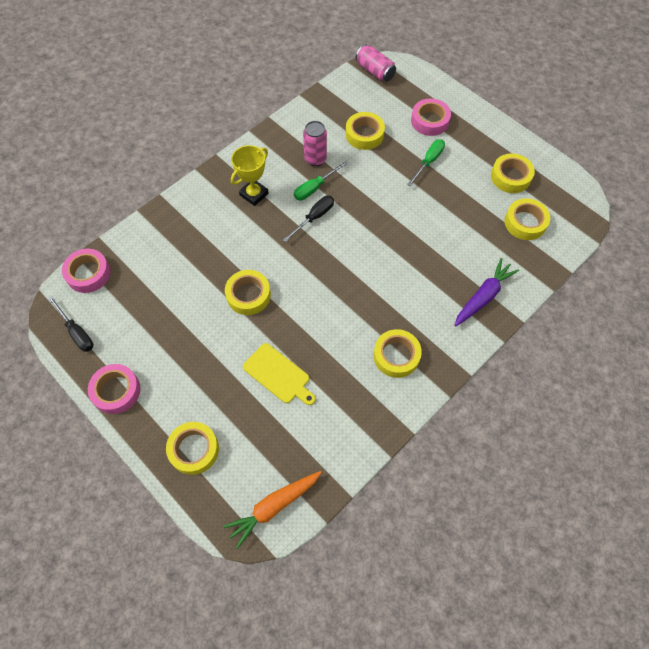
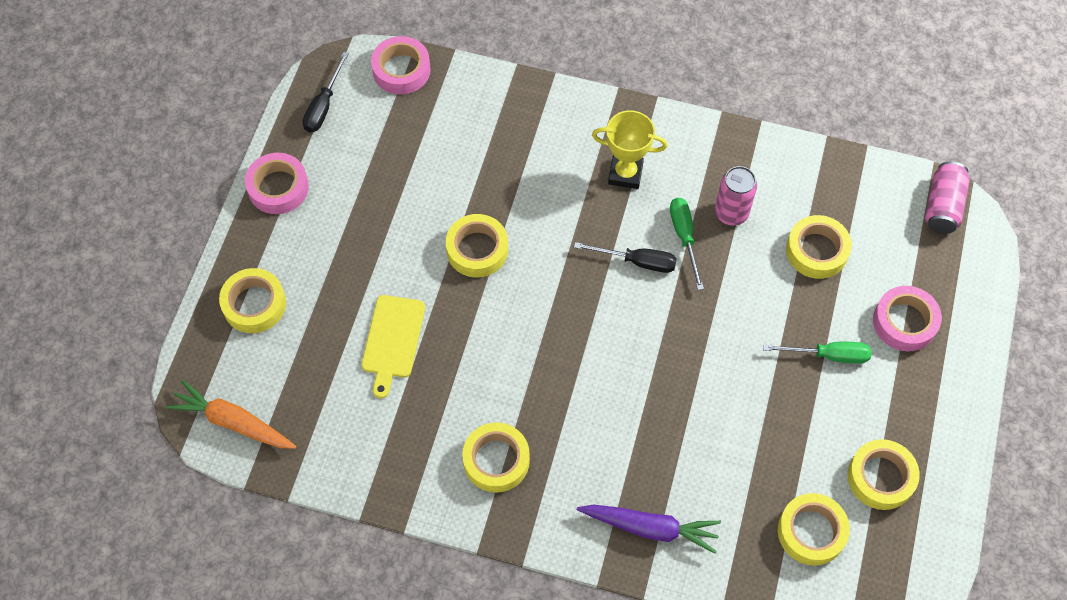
camera: 60 degrees right, 0 degrees up
green screwdriver [294,161,348,200] -> green screwdriver turned 60 degrees clockwise [670,198,704,290]

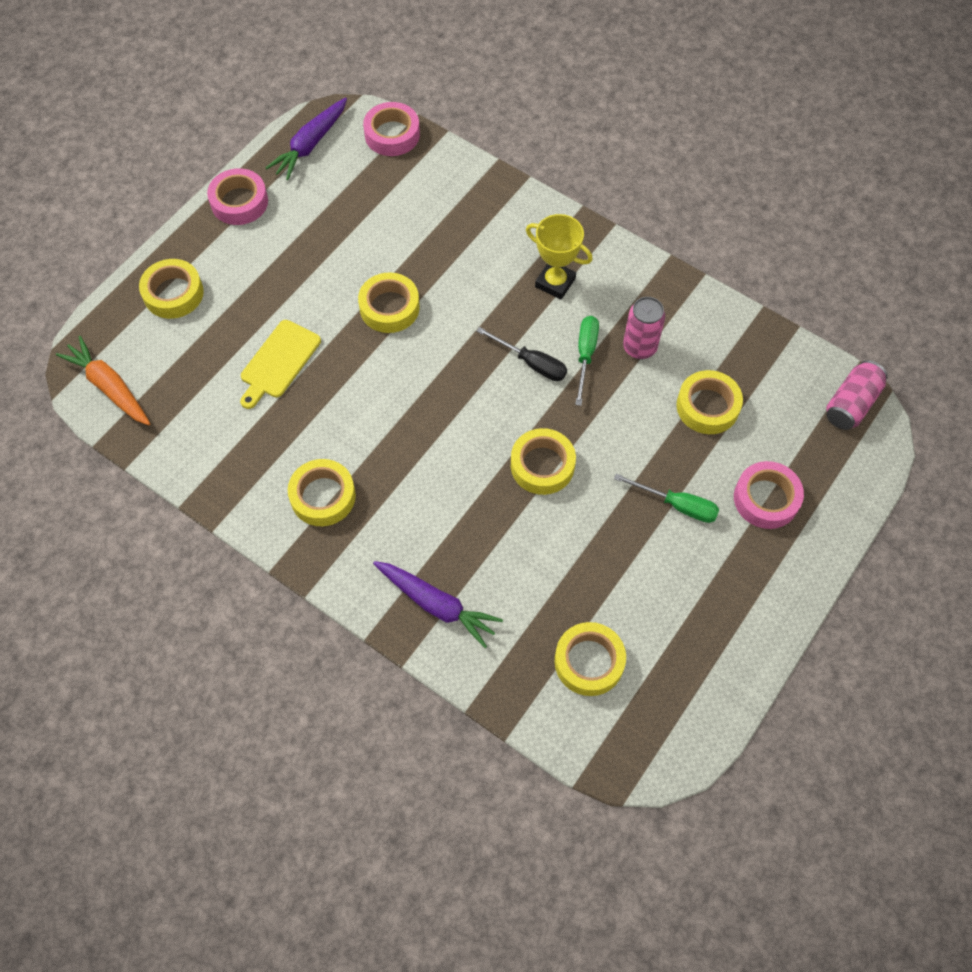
camera: 20 degrees right, 0 degrees up
black screwdriver [303,52,349,132] -> purple carrot [266,97,347,180]
yellow tape [848,439,920,510] -> yellow tape moved to [511,428,576,495]

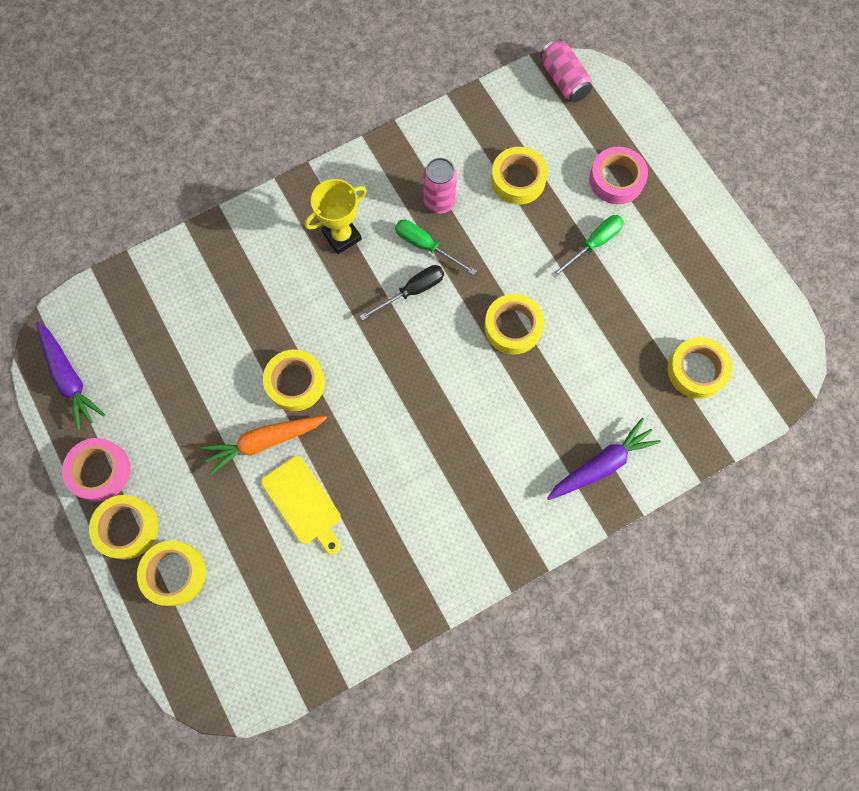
camera: 65 degrees left, 10 degrees up
orange carrot [56,336,150,425] -> orange carrot moved to [201,416,327,475]
yellow tape [288,459,356,526] -> yellow tape moved to [89,495,158,560]
pink tape [363,102,420,156] -> none

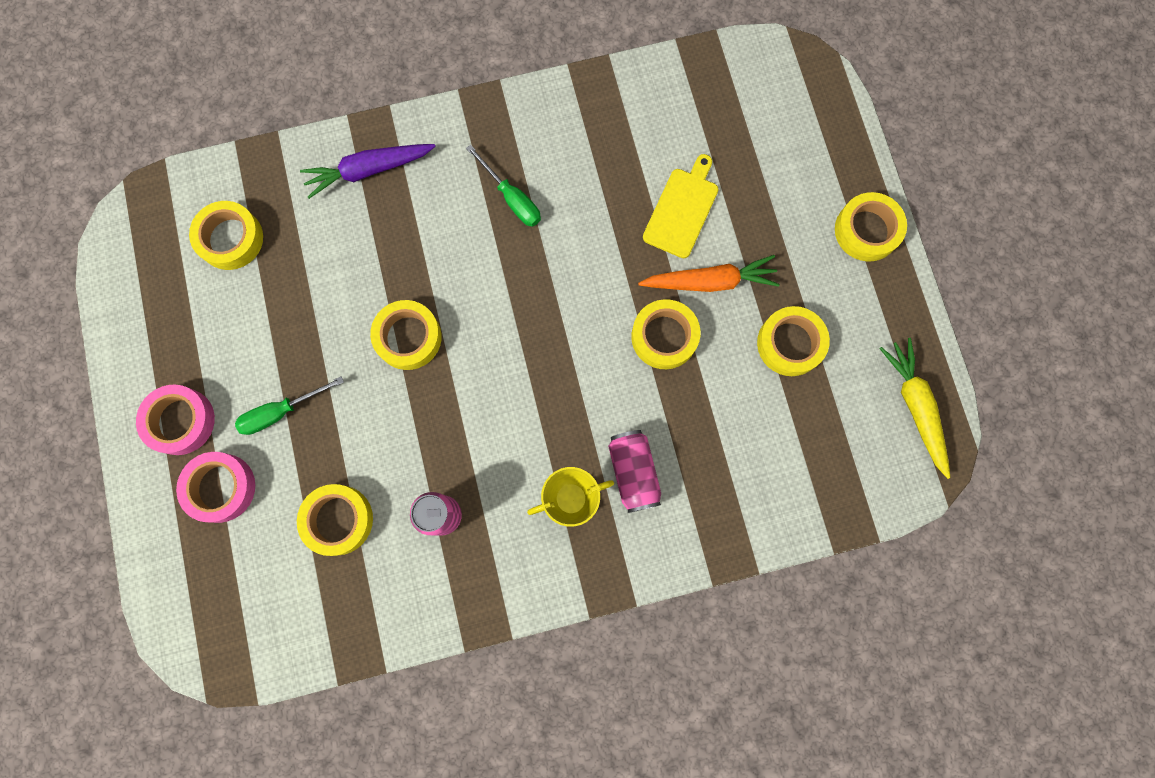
camera: 165 degrees left, 5 degrees up
purple carrot [36,322,105,431] -> yellow carrot [879,338,951,479]
pink tape [62,438,130,502] -> pink tape moved to [136,385,215,455]
yellow tape [137,541,206,606] -> yellow tape moved to [757,306,830,376]
yellow cutting board [261,456,341,555] -> yellow cutting board turned 45 degrees clockwise [643,154,719,258]
black screwdriver [360,265,444,321] -> none
green screwdriver [395,220,476,275] -> green screwdriver moved to [466,144,541,227]
pink can [540,39,592,102] -> pink can moved to [608,430,661,513]

